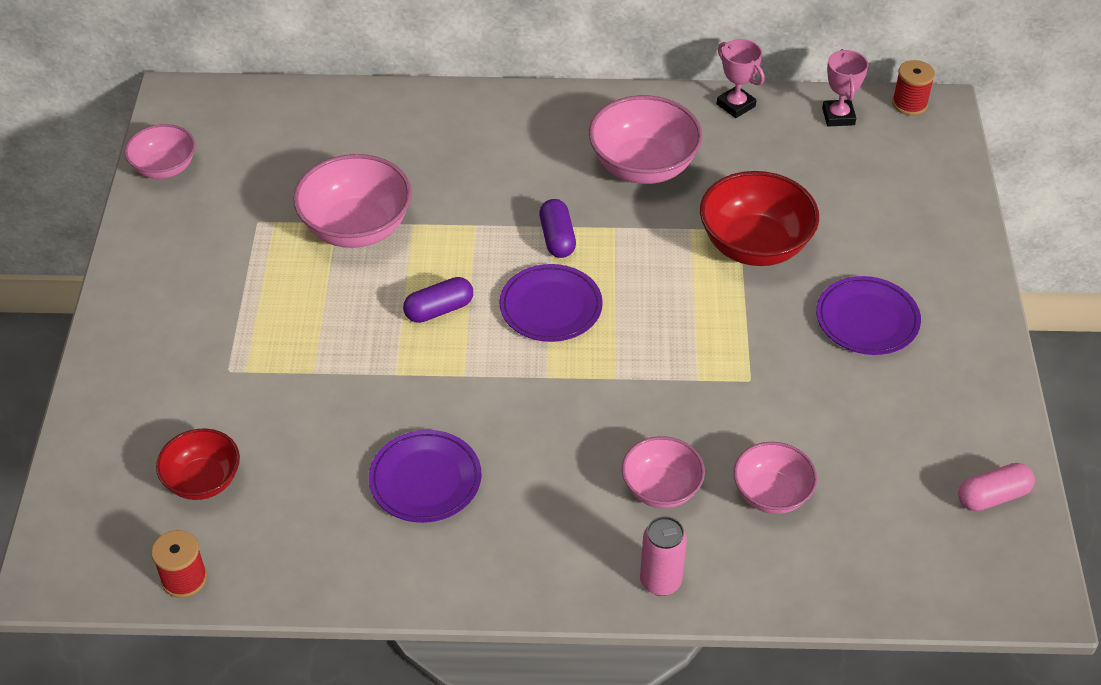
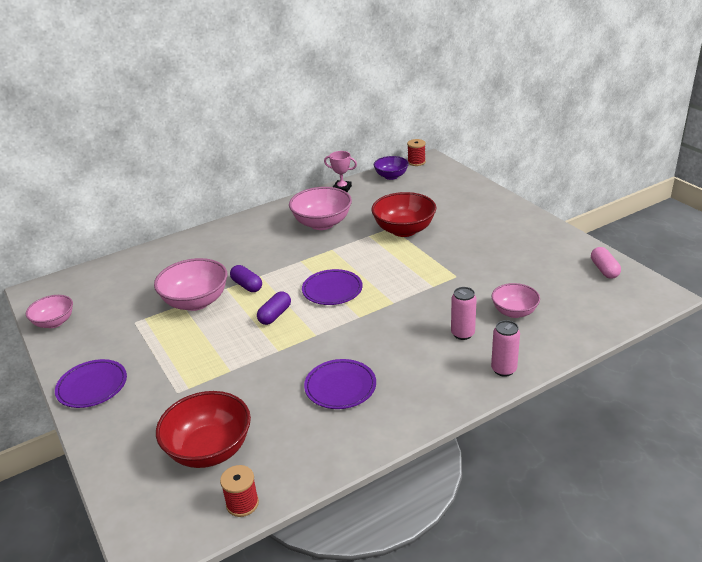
camera: 30 degrees left, 15 degrees down
red bowl [156,428,240,500] -> red bowl [156,391,251,468], size x1.62
purple capsule [539,199,576,258] -> purple capsule moved to [230,265,262,292]
pink bowl [622,436,705,508] -> pink can [451,287,477,340]
purple plate [816,276,921,355] -> purple plate moved to [55,359,127,408]
pink trophy [822,49,869,127] -> purple bowl [374,156,409,180]
pink capsule [958,463,1035,511] -> pink capsule turned 45 degrees counterclockwise [591,247,621,279]

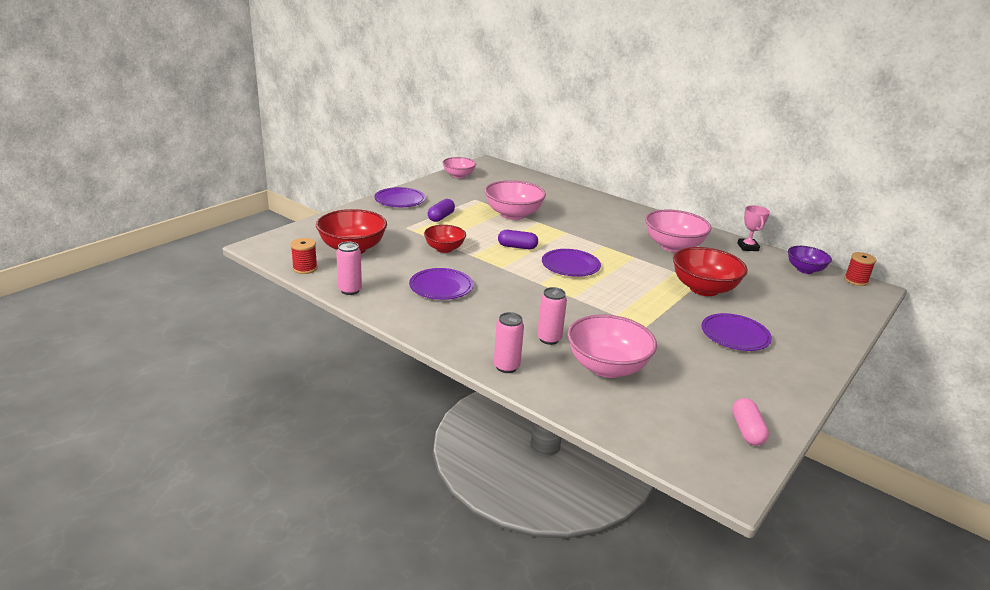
camera: 65 degrees right, 5 degrees down
purple capsule [230,265,262,292] -> purple capsule moved to [428,199,455,222]
pink bowl [492,283,540,318] -> pink bowl [568,315,657,378], size x1.62
pink capsule [591,247,621,279] -> pink capsule turned 60 degrees counterclockwise [732,398,769,446]
none -> pink can [336,242,362,295]
none -> red bowl [424,225,466,253]
none -> purple plate [701,313,772,351]

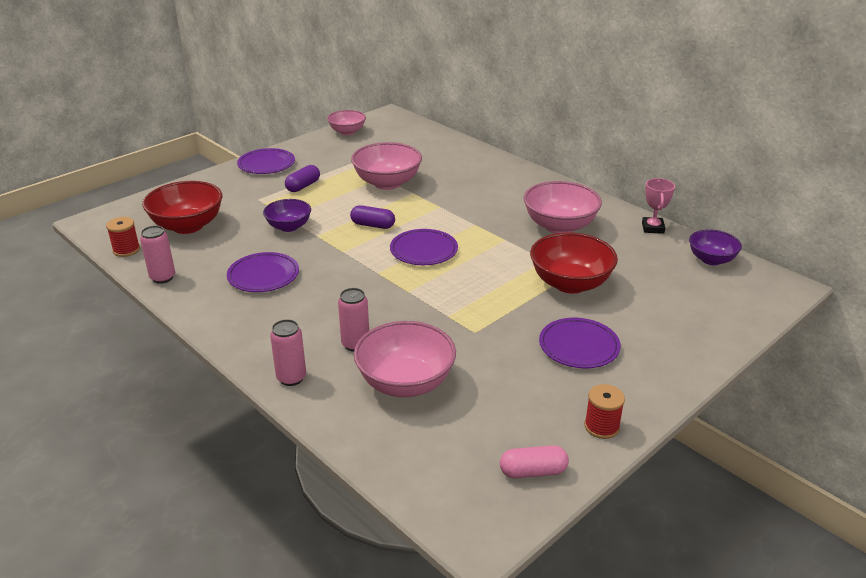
camera: 10 degrees right, 5 degrees up
red bowl [424,225,466,253] -> purple bowl [263,199,311,232]
pink capsule [732,398,769,446] -> pink capsule turned 75 degrees clockwise [500,445,569,478]
red spool [844,252,876,286] -> red spool moved to [584,384,625,439]

